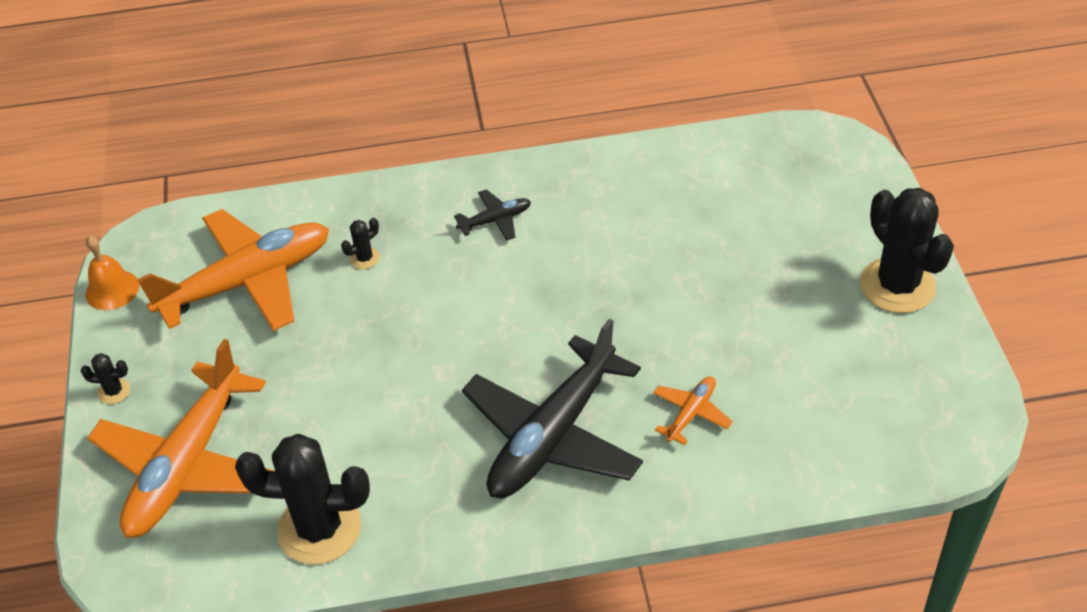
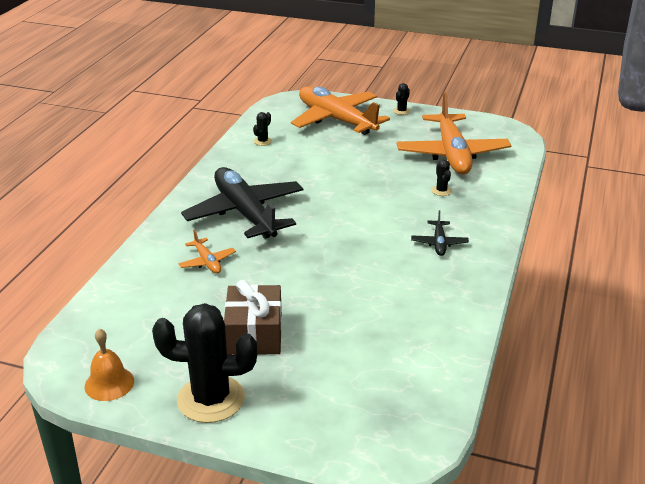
camera: 115 degrees right, 15 degrees down
orange bell [86,236,139,310] -> orange bell moved to [85,328,134,401]
black cactus [235,434,370,564] -> black cactus [253,112,272,146], size x0.42
none -> brown gift [224,280,282,355]

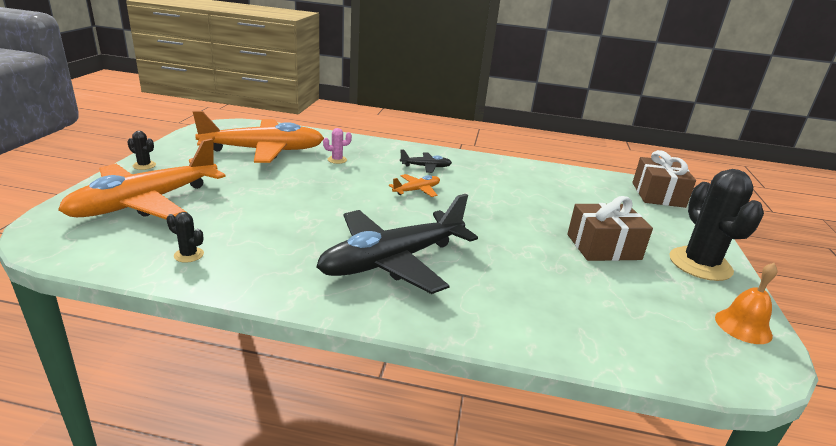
camera: 100 degrees left, 5 degrees down
orange plane [178,229,236,274] -> orange plane moved to [389,174,440,197]
black cactus [432,160,452,196] -> pink cactus [323,128,352,164]
none -> brown gift [632,150,696,208]

